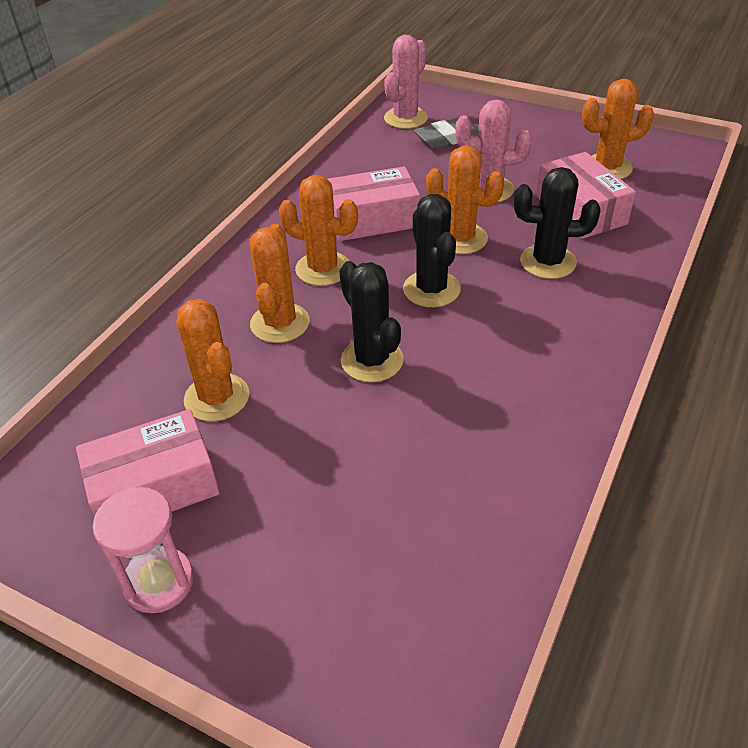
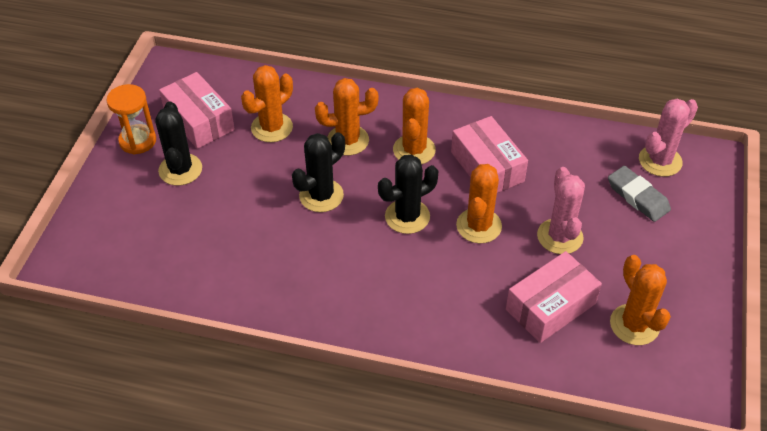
camera: 75 degrees right, 5 degrees up
pink hourglass [93,487,194,613] -> orange hourglass [106,84,156,154]
pink cactus [384,35,428,129] -> pink cactus turned 60 degrees counterclockwise [639,99,698,177]
black cactus [514,167,601,279] -> black cactus moved to [155,101,202,186]

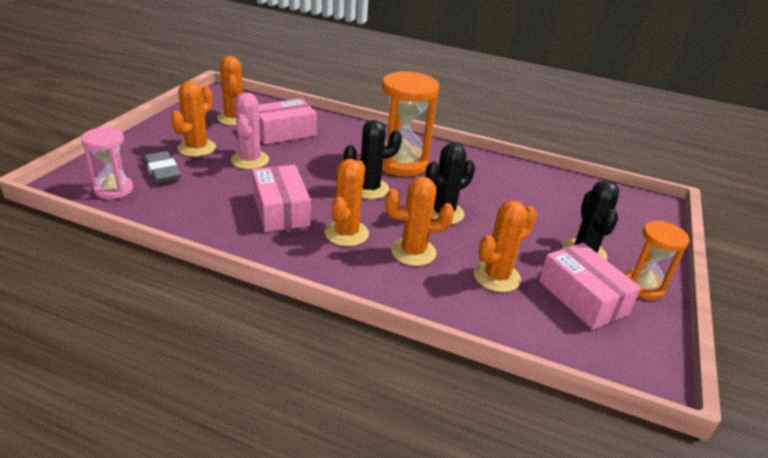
camera: 175 degrees left, 15 degrees down
orange cactus [456,164,502,243] -> orange cactus moved to [170,81,216,157]
pink cactus [639,99,698,177] -> pink hourglass [81,127,133,199]
none -> orange hourglass [382,71,439,177]

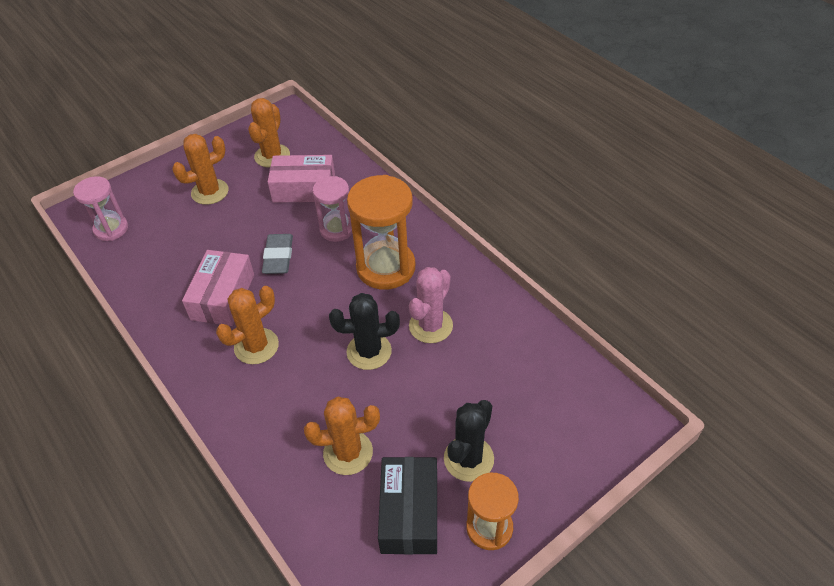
camera: 35 degrees right, 15 degrees up
grey eraser [144,151,181,183] -> grey eraser moved to [262,234,293,274]
pink cactus [231,92,269,169] -> pink cactus moved to [409,267,453,343]
black cactus [344,120,402,199] -> none
orange cactus [386,177,454,266] -> none
pink box [539,243,641,330] -> black box [378,457,437,555]
none -> pink hourglass [313,176,352,242]

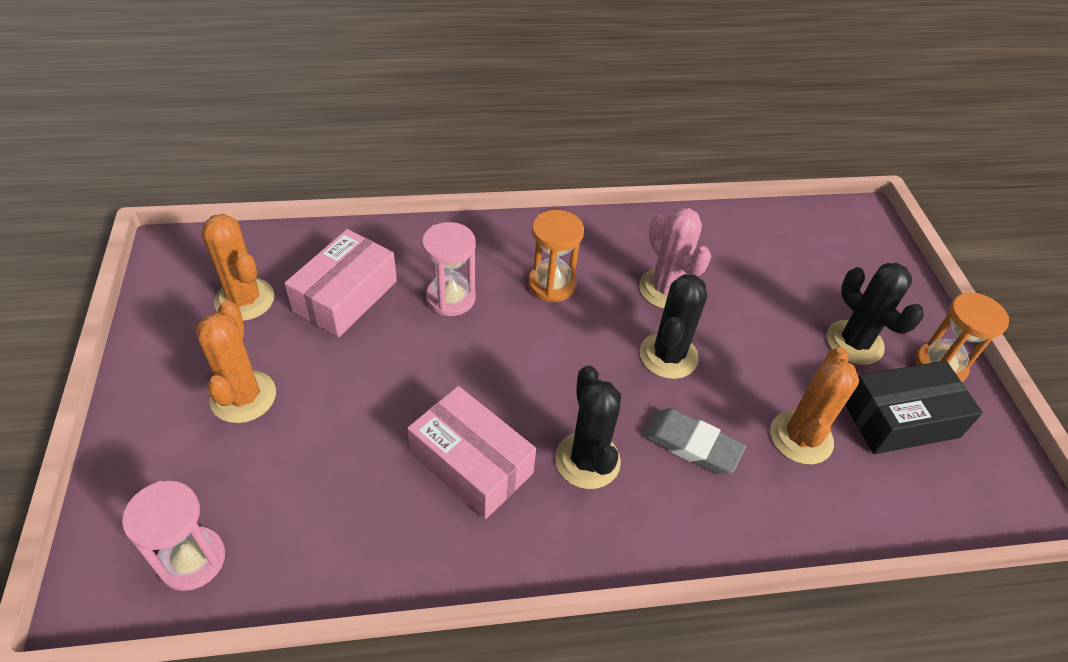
camera: 65 degrees left, 0 degrees up
orange cactus [216,286,279,364] -> black cactus [555,365,621,489]
grey eraser [262,234,293,274] -> grey eraser moved to [644,408,746,474]
orange hourglass [347,175,415,290] -> orange hourglass [528,210,584,302], size x0.61
black box [378,457,437,555] -> black box turned 45 degrees counterclockwise [845,360,983,454]

